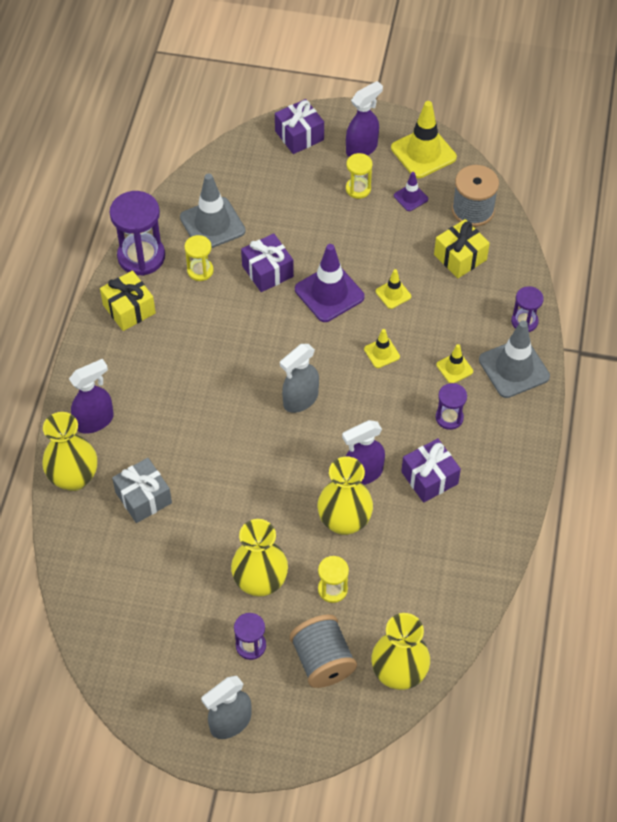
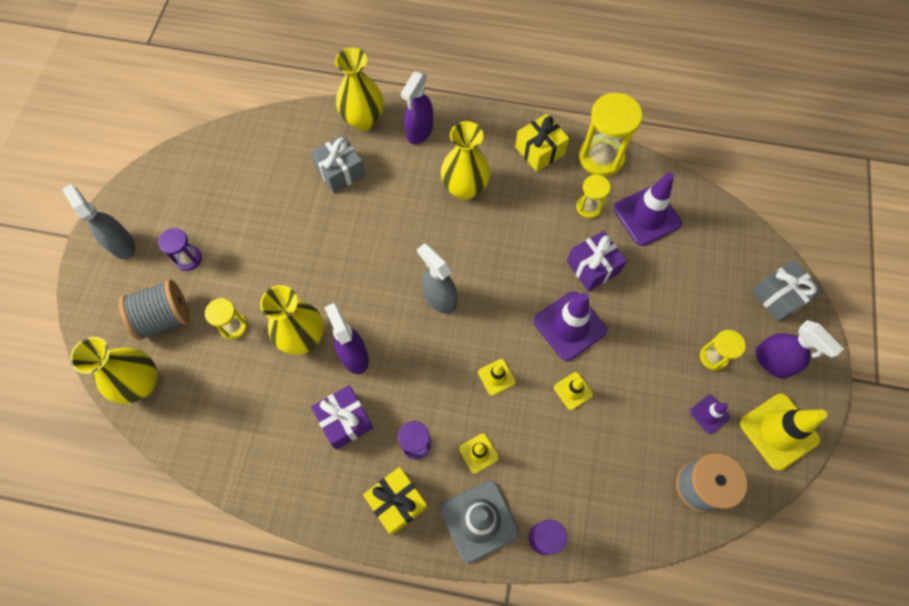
camera: 90 degrees right, 10 degrees up
purple spray bottle [69,359,114,434] -> purple spray bottle turned 60 degrees clockwise [401,71,433,144]
purple hourglass [110,191,165,276] -> yellow hourglass [579,93,643,176]
grey traffic cone [180,173,246,248] -> purple traffic cone [613,173,682,246]
yellow vase [231,519,288,597] -> yellow vase moved to [441,121,490,200]
purple gift [275,99,324,154] -> grey gift [752,260,823,322]
yellow gift [434,219,490,278] -> yellow gift moved to [363,467,428,535]

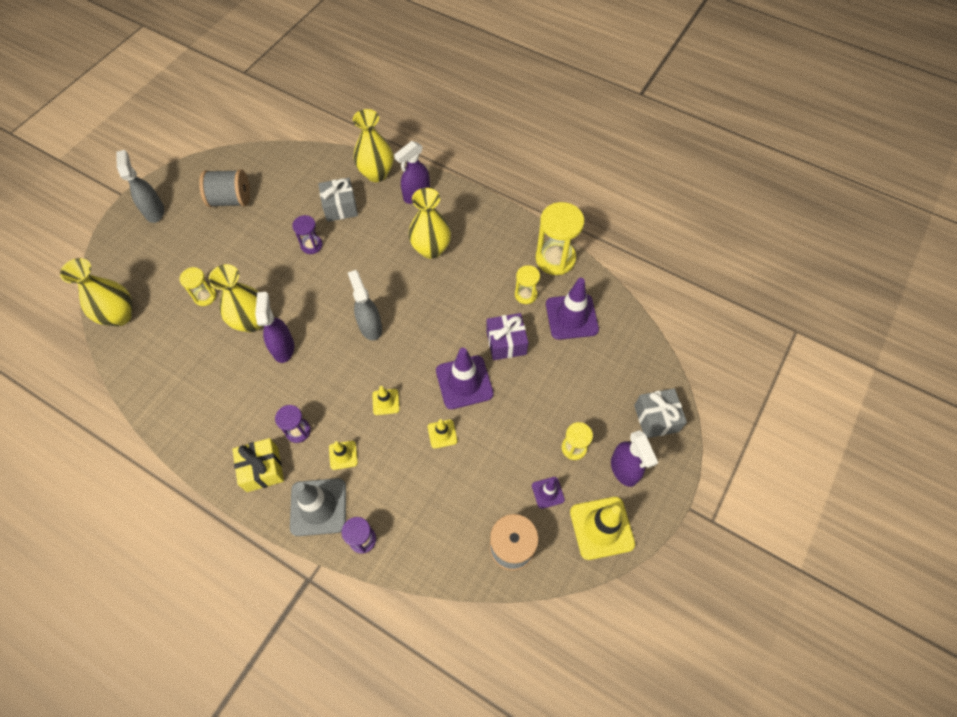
camera: 20 degrees right, 5 degrees down
grey spool [119,279,190,340] -> grey spool moved to [199,169,250,207]
purple hourglass [158,228,202,271] -> purple hourglass moved to [292,215,323,254]
purple gift [311,385,373,450] -> none
yellow gift [515,114,569,172] -> none

